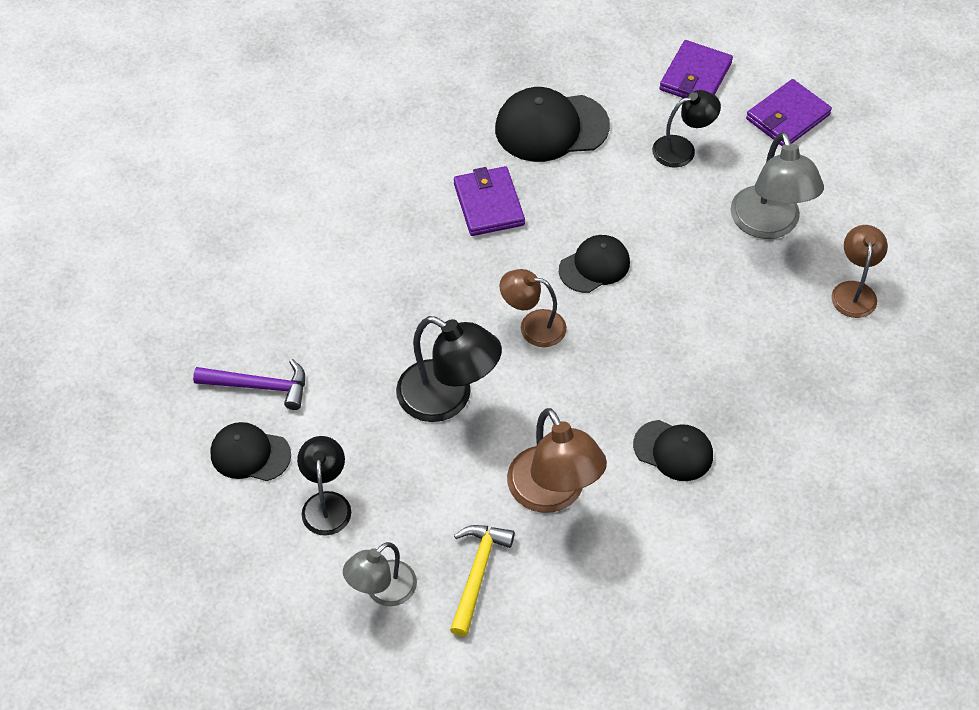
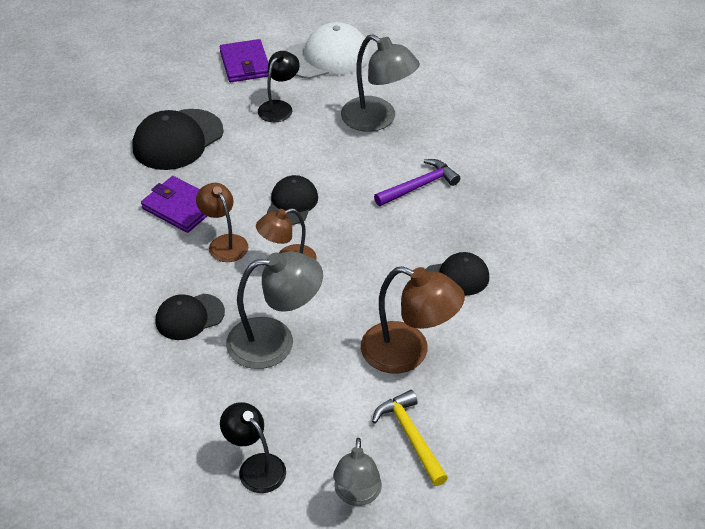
camera: 40 degrees left, 10 degrees down
purple hammer [193,359,305,410] -> purple hammer moved to [374,159,460,206]
black cap [210,422,291,481] -> black cap moved to [156,294,225,340]
black lamp [396,316,502,422] -> grey lamp [226,251,323,369]
purple wallet [746,79,832,146] -> white cap [285,22,370,79]
brown lamp [831,225,888,318] -> brown lamp moved to [196,183,248,262]

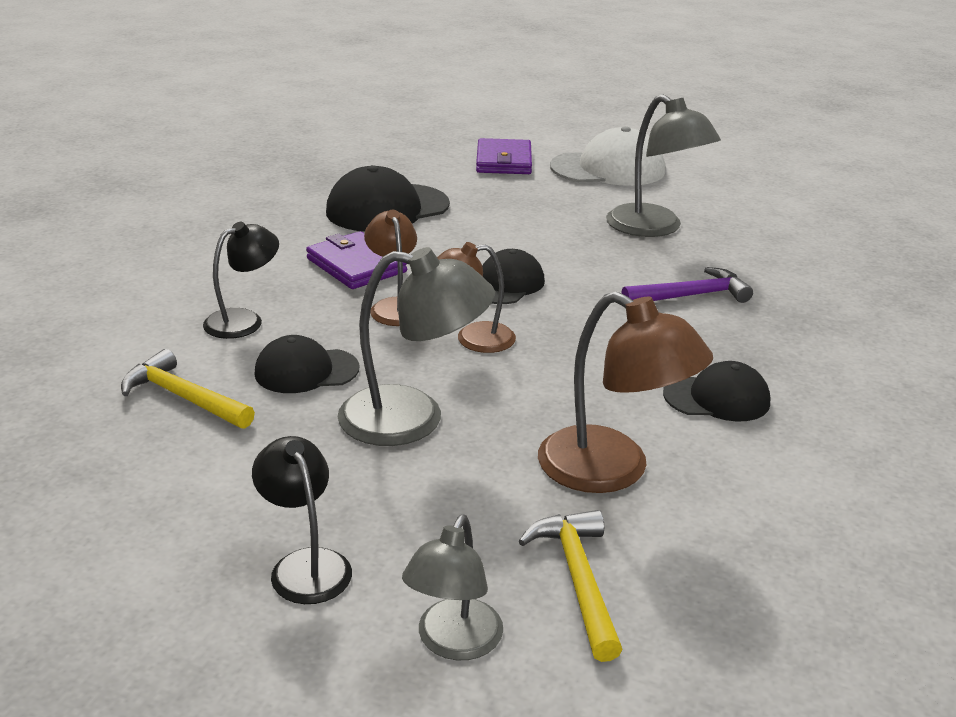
camera: 15 degrees right, 15 degrees down
black lamp [258,51,300,122] -> black lamp moved to [203,222,279,339]
none -> yellow hammer [121,349,255,429]

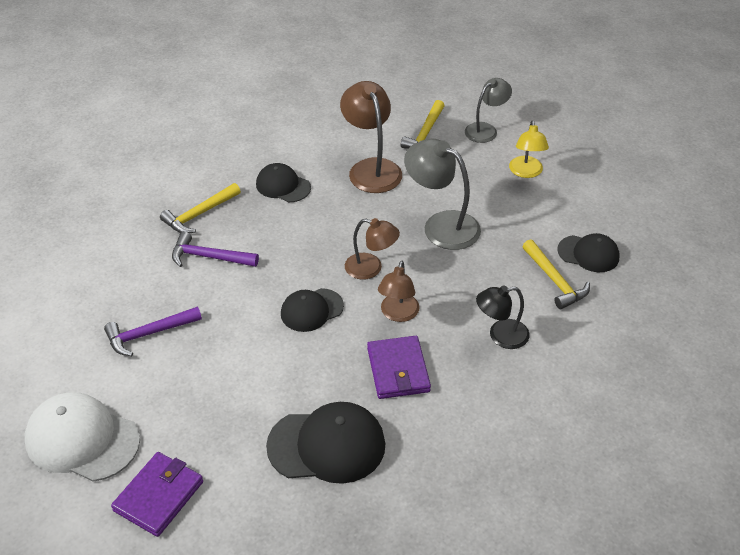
camera: 150 degrees left, 15 degrees up
black lamp [252,436,352,604] -> yellow lamp [509,121,549,178]
black cap [254,335,359,393] -> black cap moved to [557,233,620,272]
grey lamp [606,94,721,237] -> purple hammer [104,307,202,356]
none -> yellow hammer [160,183,241,233]

